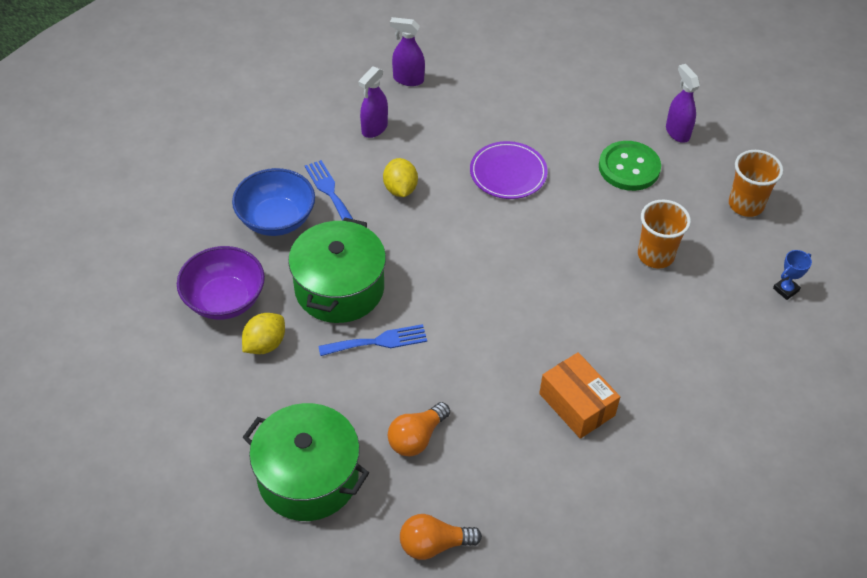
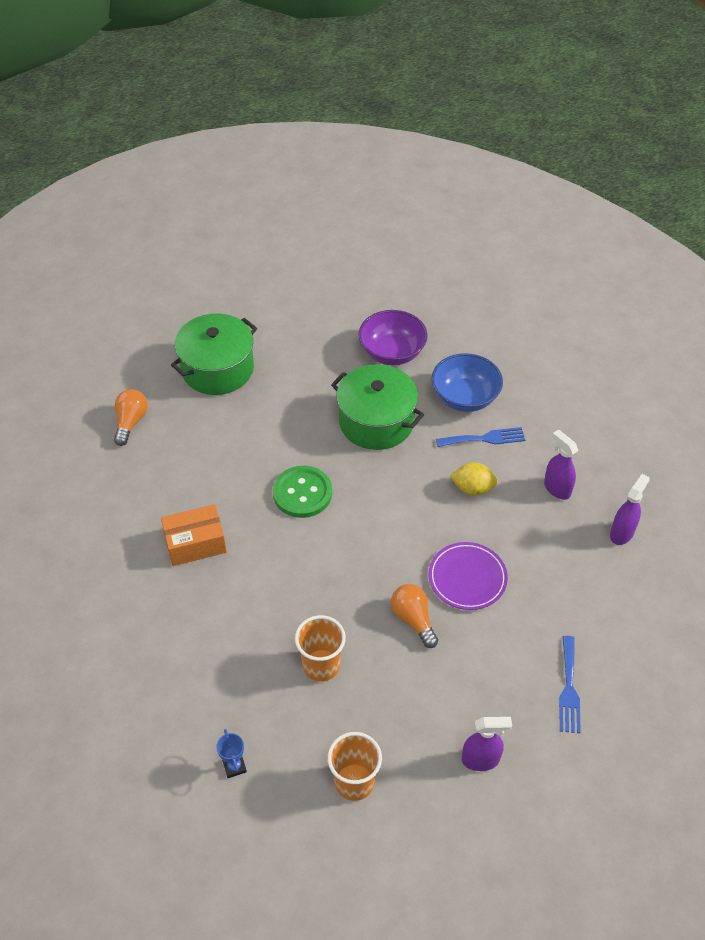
camera: 110 degrees right, 0 degrees up
yellow lemon [242,313,285,354] -> none
blue fork [318,324,427,356] -> blue fork moved to [559,636,581,733]
orange light bulb [388,402,450,456] -> orange light bulb moved to [391,584,438,648]
green button [599,141,661,191] -> green button moved to [273,466,332,518]

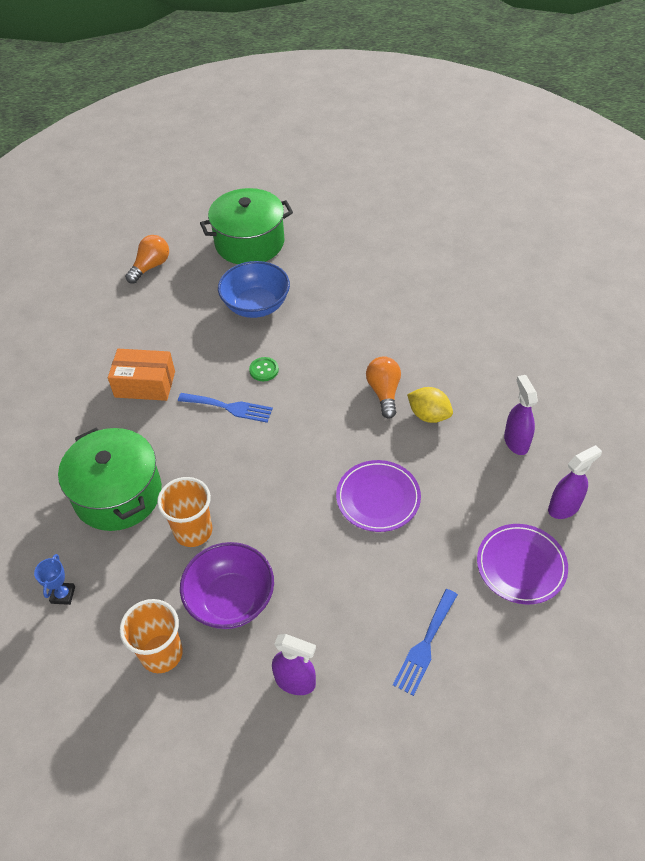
camera: 25 degrees right, 0 degrees up
green button [273,466,332,518] -> green button [249,357,279,381], size x0.49
green pot [331,364,424,450] -> green pot moved to [58,427,162,531]
purple bowl [359,310,428,365] -> purple bowl moved to [180,542,274,629]
orange light bulb [391,584,438,648] -> orange light bulb moved to [366,356,401,419]
blue bowl [432,353,503,412] -> blue bowl moved to [218,261,290,318]
blue fork [436,427,525,447] -> blue fork moved to [178,393,273,423]
none -> purple plate [477,524,568,604]

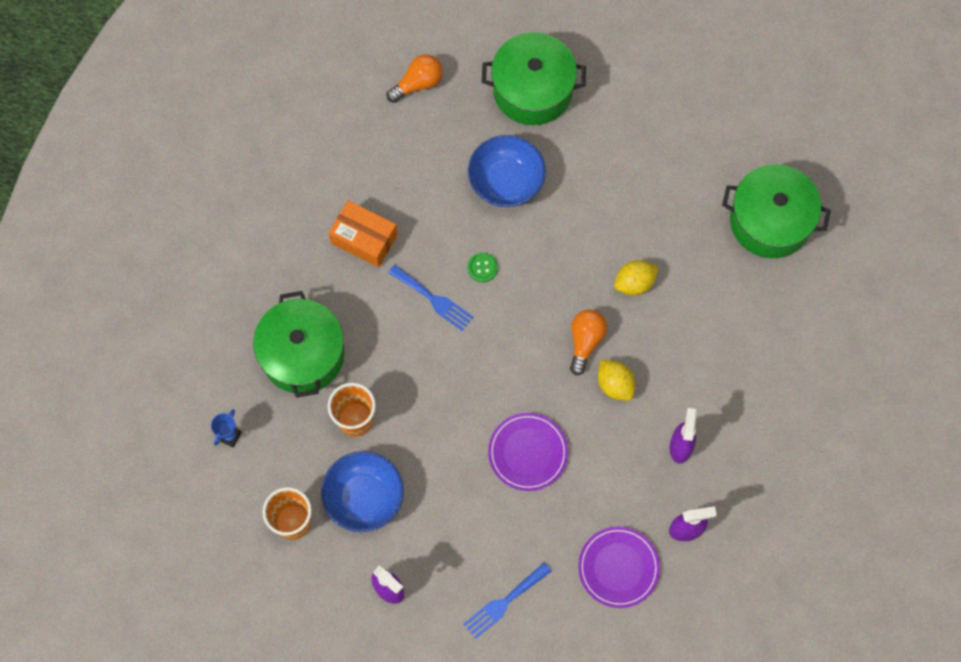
camera: 20 degrees right, 20 degrees up
purple bowl [180,542,274,629] -> blue bowl [321,451,404,532]
none -> yellow lemon [614,260,659,296]
none -> green pot [722,164,831,258]

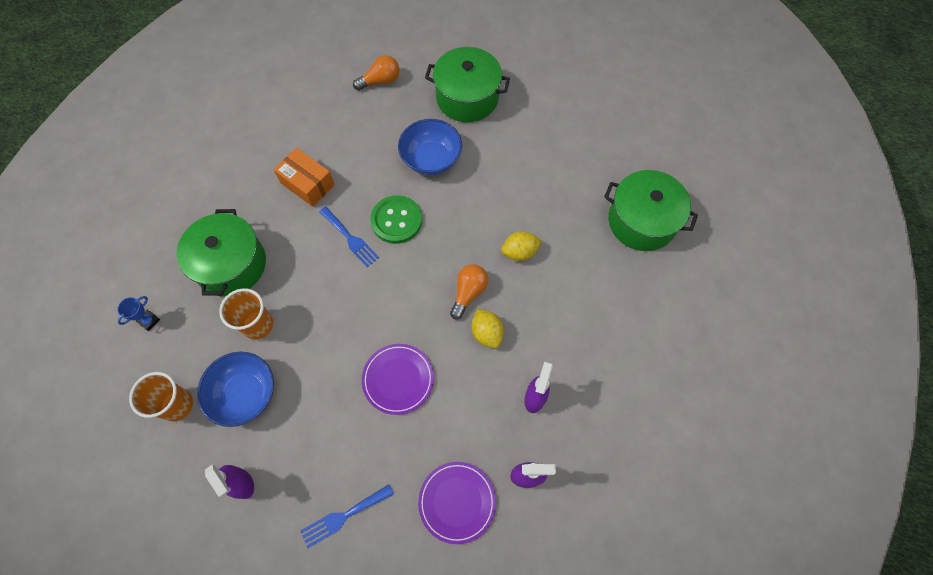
camera: 10 degrees right, 5 degrees down
green button [468,253,498,282] -> green button [370,195,422,244], size x2.03

